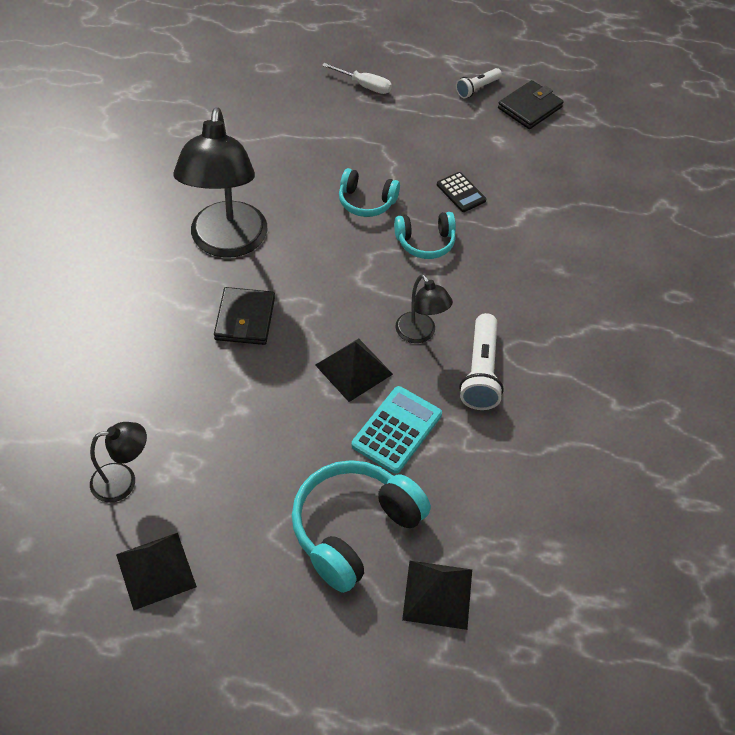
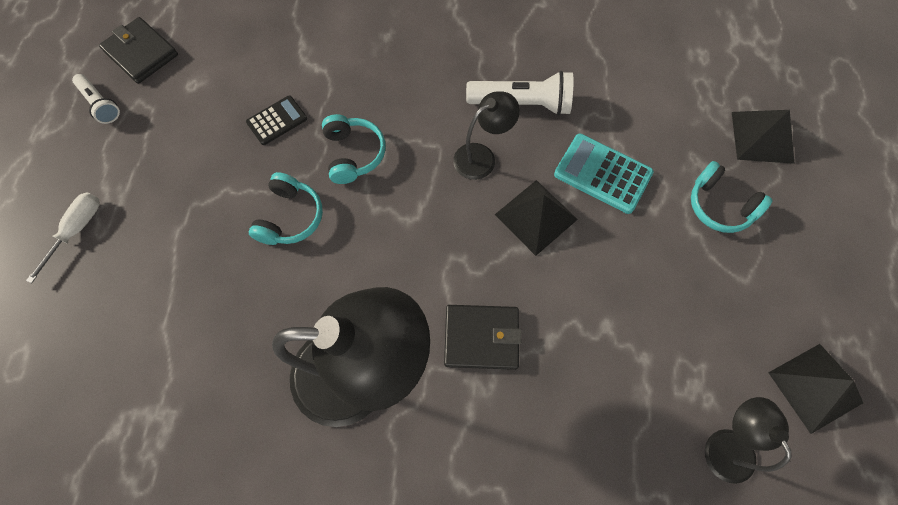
camera: 90 degrees left, 15 degrees up
turquoise headphones [292,460,431,593] -> turquoise headphones [691,161,773,233], size x0.58

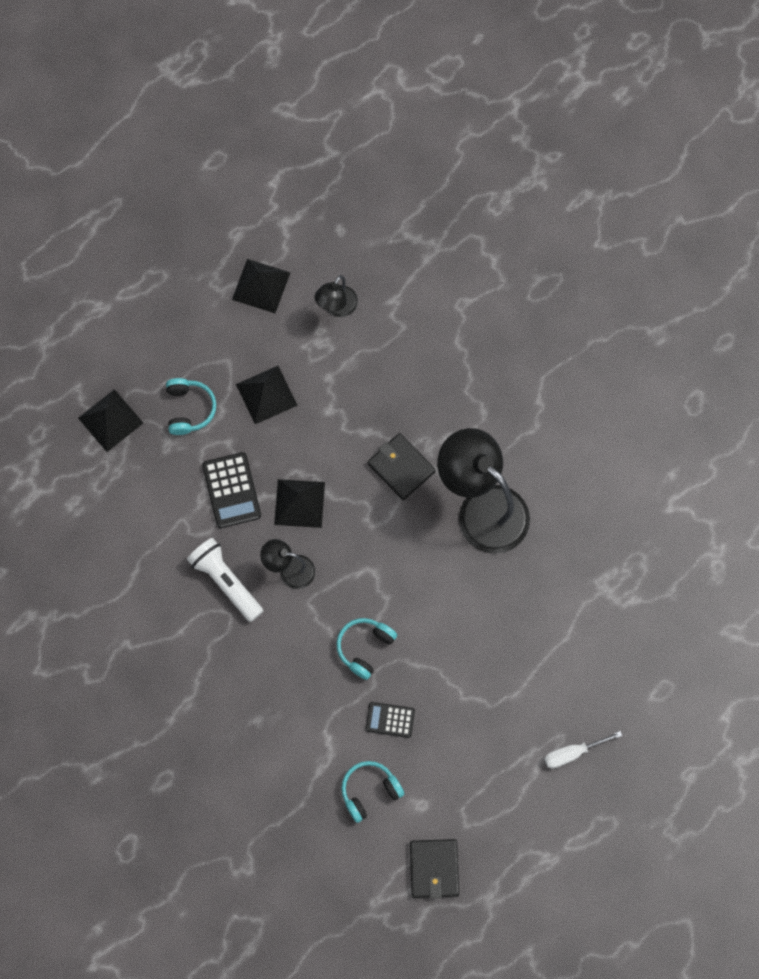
camera: 135 degrees left, 5 degrees up
white flashlight [72,74,120,124] -> none
turquoise headphones [249,172,323,245] -> turquoise headphones moved to [341,761,404,823]
turquoise calculator [554,134,654,214] -> black calculator [202,452,261,528]
none -> black pyramid [236,366,298,424]

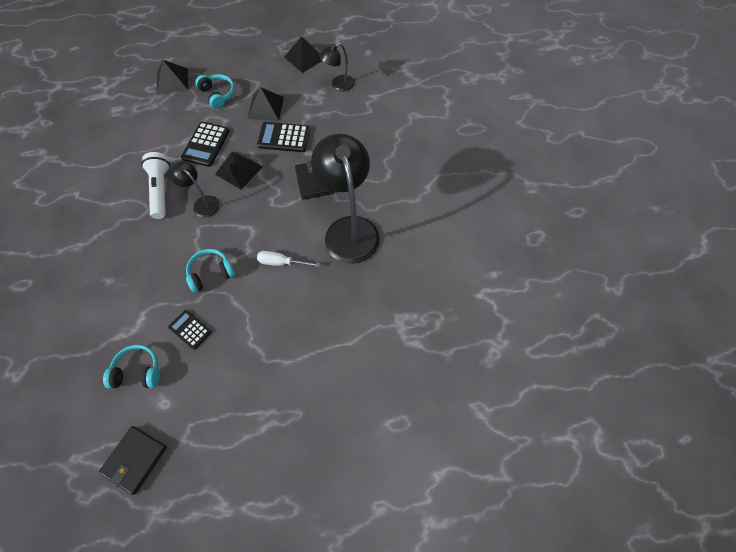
camera: 30 degrees right, 10 degrees down
turquoise headphones [166,378,216,435] -> turquoise headphones turned 60 degrees counterclockwise [195,74,235,109]
white screwdriver [544,731,622,768] -> white screwdriver moved to [257,251,320,267]
none -> black calculator [257,122,310,152]

